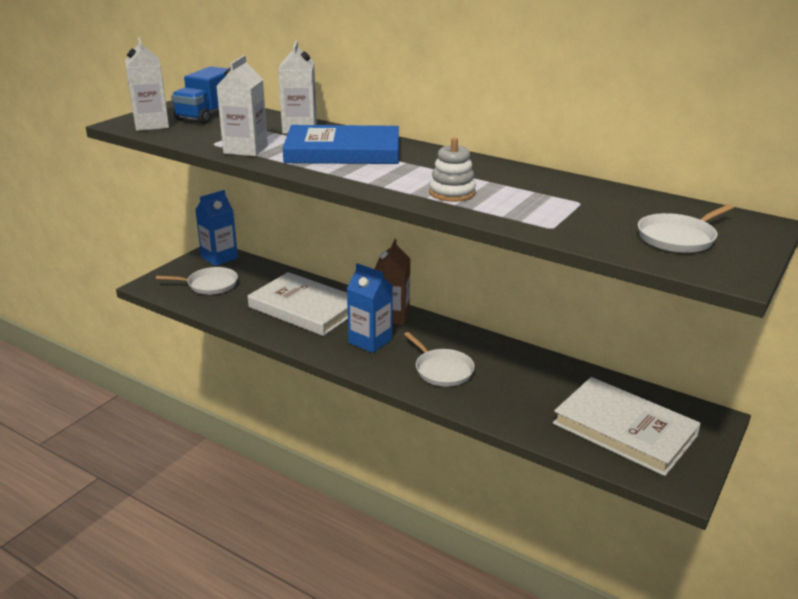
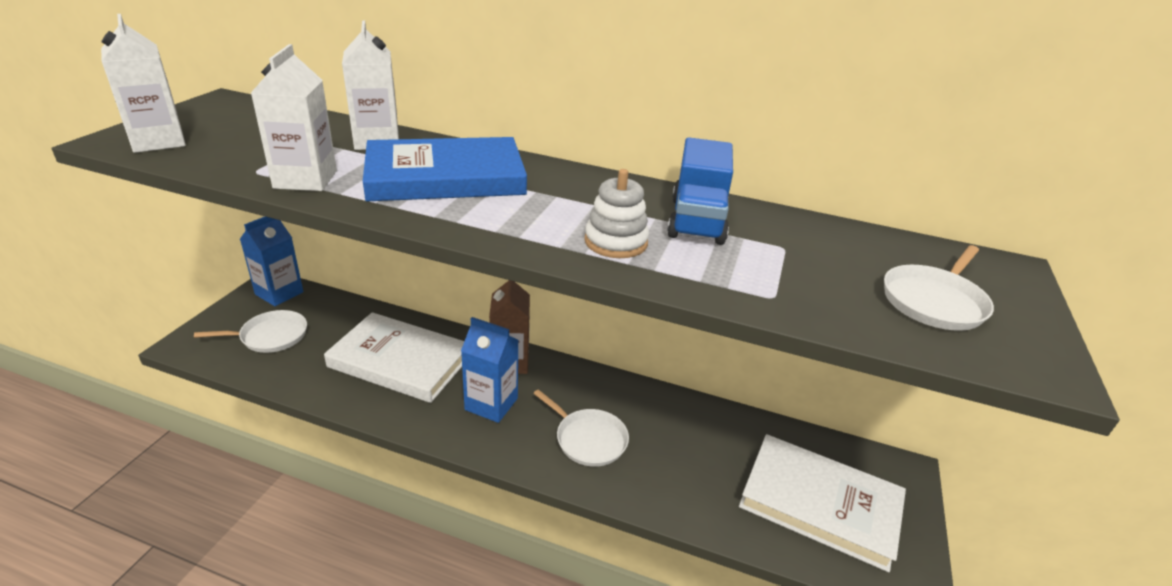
camera: 15 degrees left, 5 degrees up
blue truck [171,66,228,124] -> blue truck moved to [667,137,733,245]

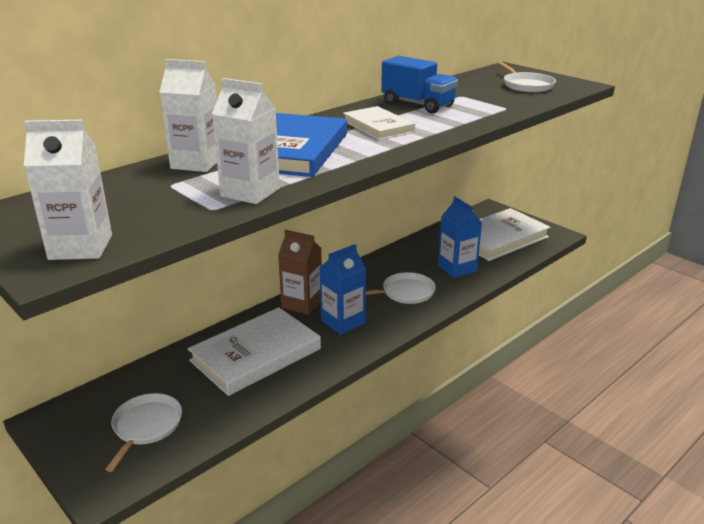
camera: 60 degrees left, 5 degrees down
blue carton [240,217,303,306] -> blue carton moved to [438,197,482,278]
white stacking toy [584,169,649,258] -> none
none -> white book [343,106,415,140]

